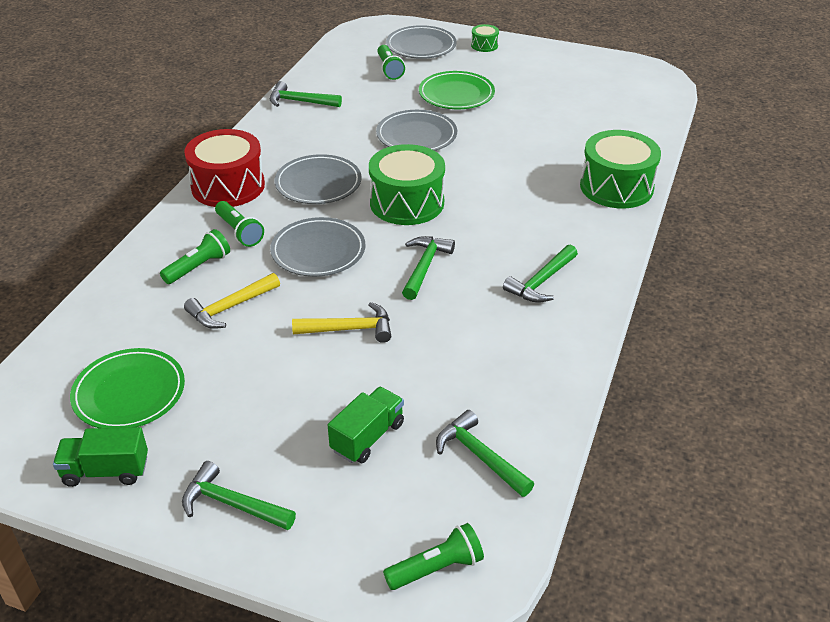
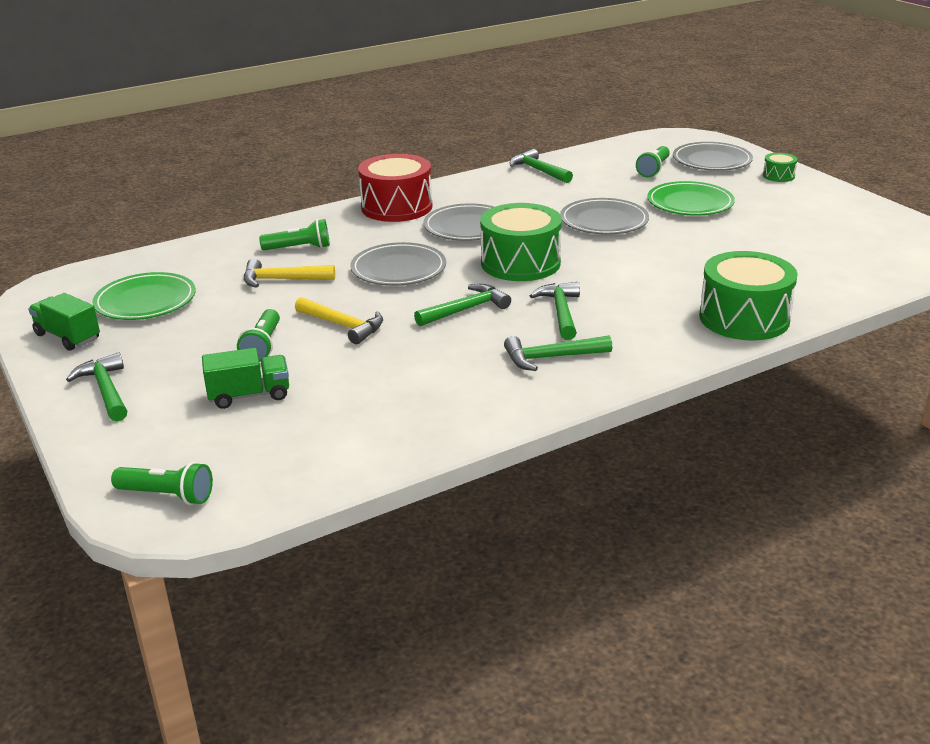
camera: 40 degrees right, 10 degrees down
green flashlight [215,201,264,247] -> green flashlight moved to [237,309,280,362]
green hammer [436,410,534,497] -> green hammer moved to [530,282,580,340]

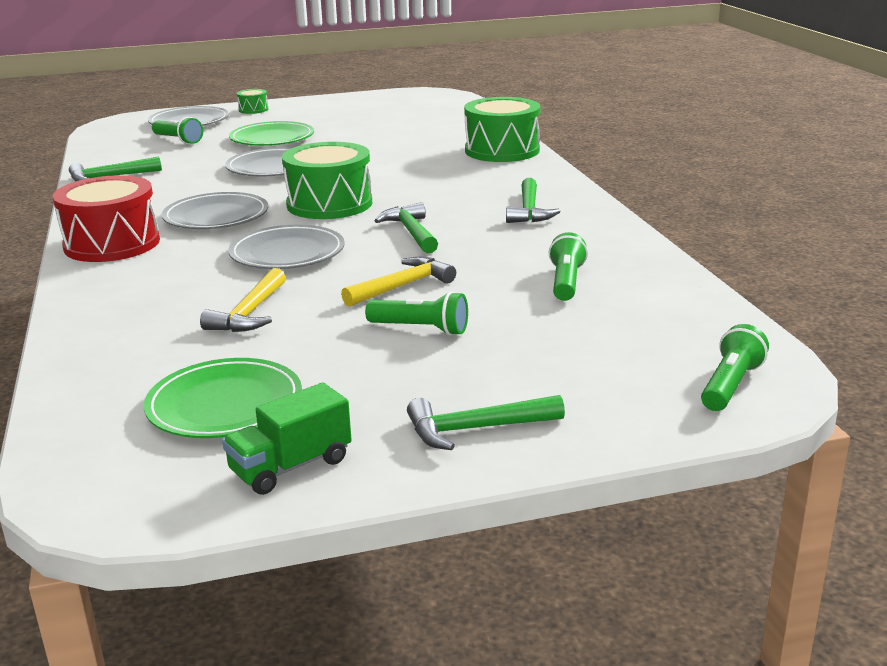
camera: 75 degrees left, 5 degrees down
green truck [202,348,289,409] -> none
green flashlight [259,219,330,250] -> green flashlight moved to [549,232,588,301]
green hammer [530,282,580,340] -> none

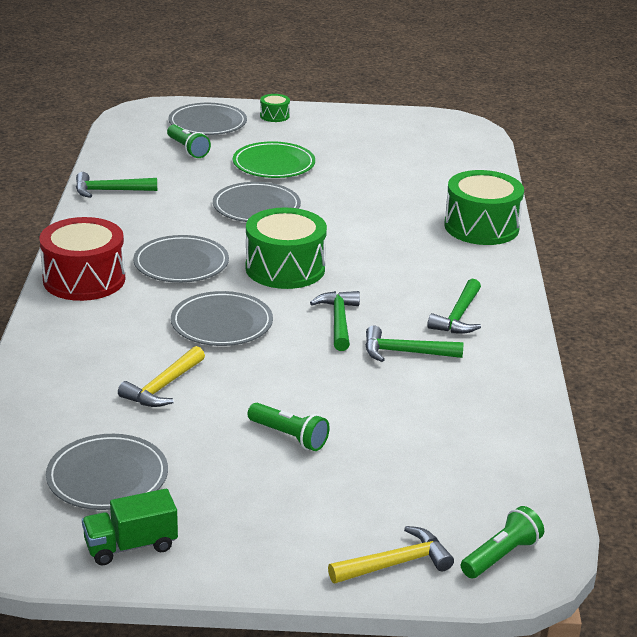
camera: 15 degrees right, 5 degrees up
green plate [144,358,302,438] -> grey plate [46,434,168,510]
yellow hammer [341,256,456,307] -> yellow hammer moved to [328,526,454,583]
green hammer [407,395,565,450] -> green hammer moved to [365,325,463,362]
green flashlight [549,232,588,301] -> none

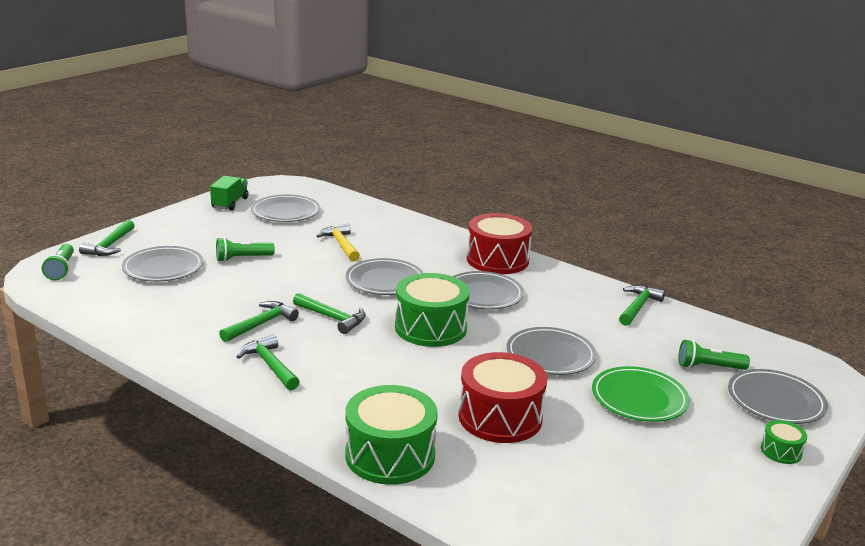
camera: 125 degrees right, 5 degrees down
yellow hammer [328,526,454,583] -> green hammer [79,220,135,256]
none -> grey plate [122,246,203,282]
none -> red drum [458,352,547,443]

